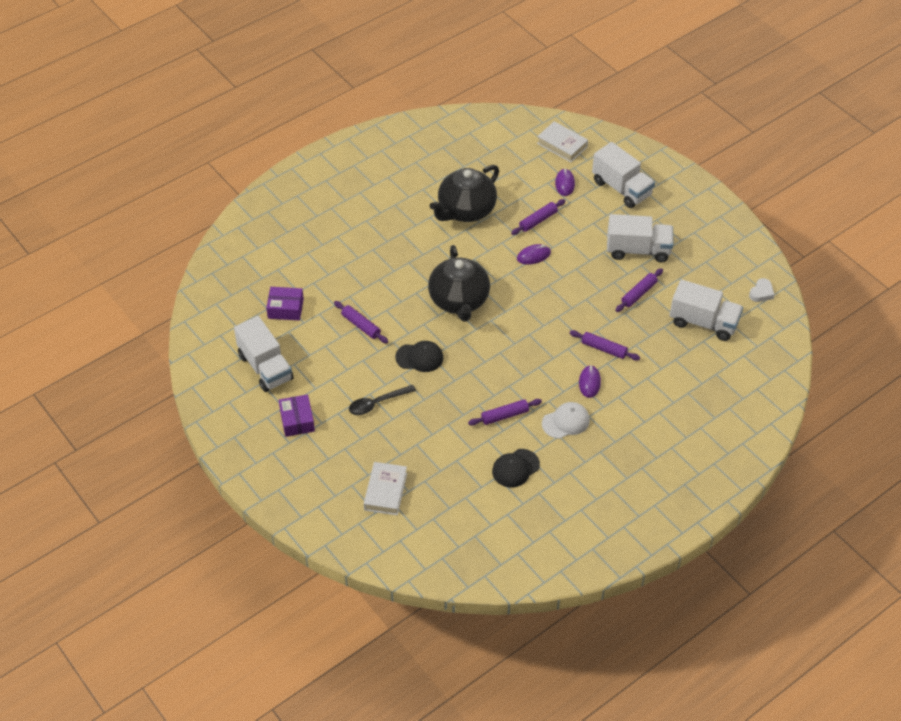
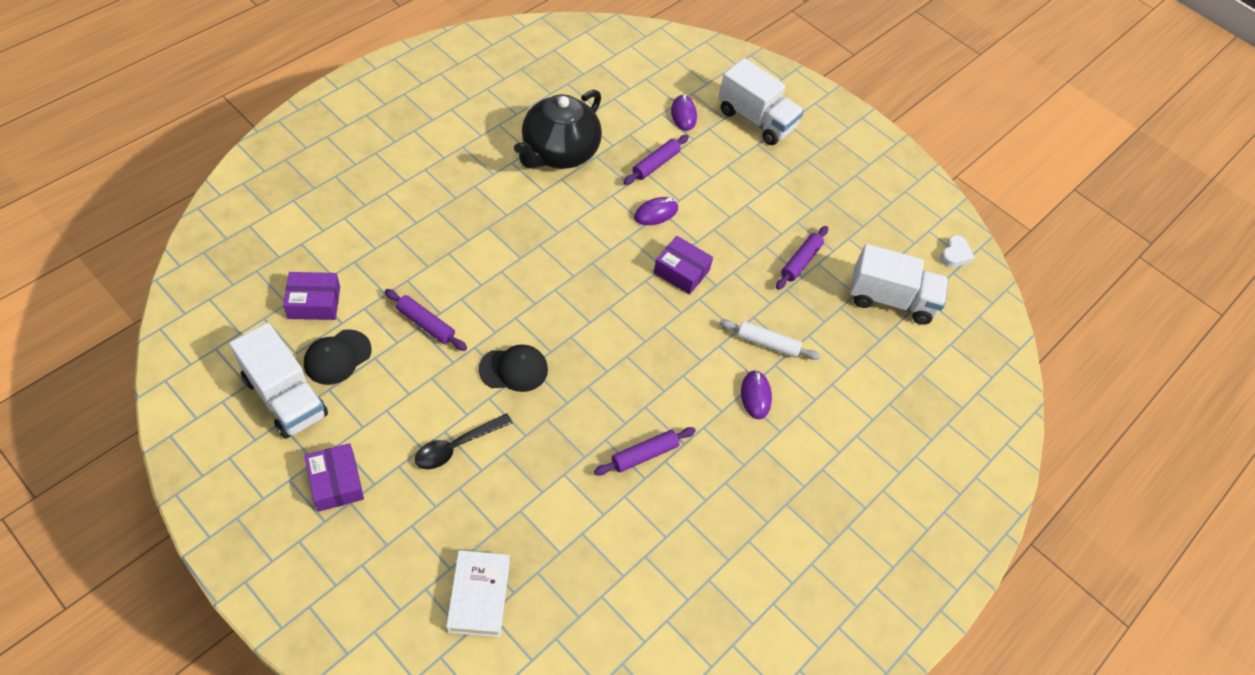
camera: 15 degrees left, 5 degrees up
black teapot [428,245,490,322] -> none
black cap [492,449,540,488] -> black cap moved to [304,329,372,385]
white book [537,121,588,162] -> none
white cap [542,402,590,439] -> none
purple rolling pin [570,330,640,361] -> white rolling pin [720,319,820,360]
white truck [607,214,673,262] -> none
none -> purple box [654,236,713,295]

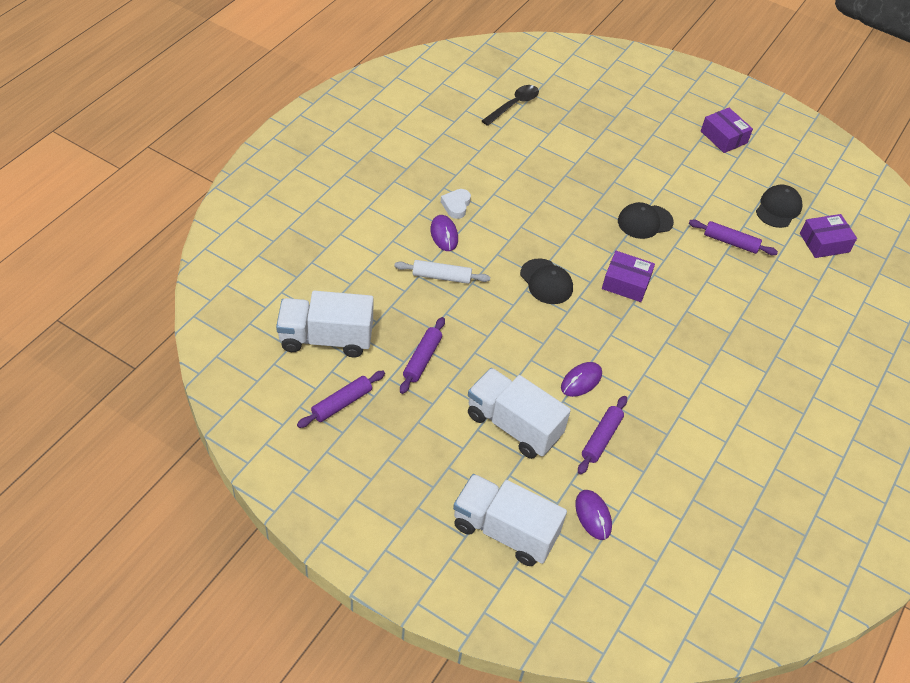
camera: 170 degrees right, 5 degrees down
white truck [229,323,328,439] -> white truck moved to [468,368,571,459]
black spoon [415,413,513,469] -> black spoon moved to [482,85,539,126]
white book [446,550,510,637] -> none
black teapot [514,90,602,169] -> none
purple rolling pin [594,427,696,475] -> purple rolling pin moved to [297,371,385,428]
purple box [654,236,713,295] -> purple box moved to [602,251,655,302]
white heart [940,235,975,267] -> white heart moved to [441,189,471,219]
none -> black cap [520,258,573,304]

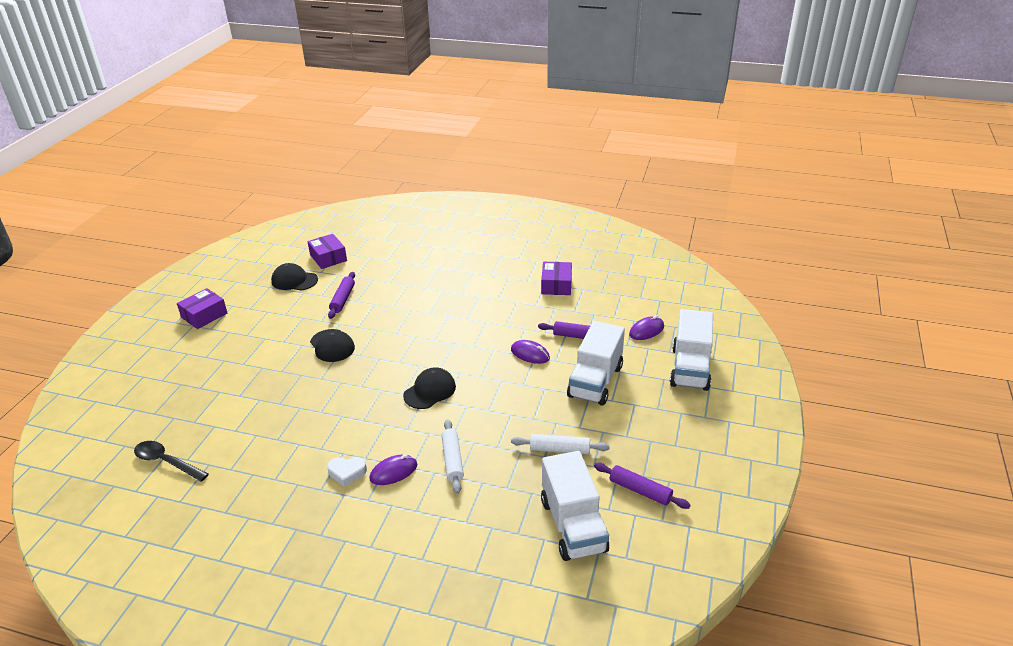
camera: 100 degrees left, 15 degrees down
purple rolling pin [400,317,445,394] -> white rolling pin [511,434,610,454]
purple box [602,251,655,302] -> purple box moved to [541,262,572,295]

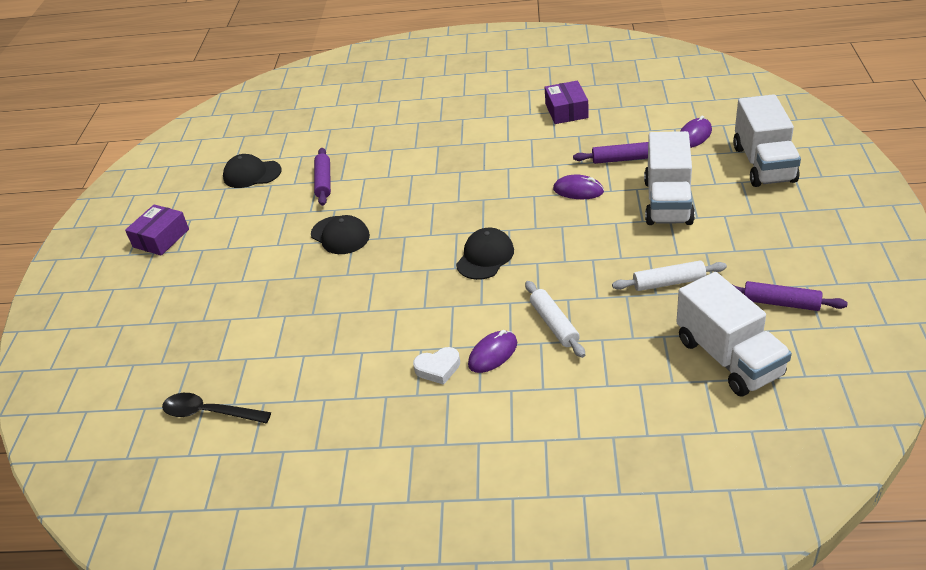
camera: 10 degrees left, 5 degrees up
purple box [307,234,347,269] -> none

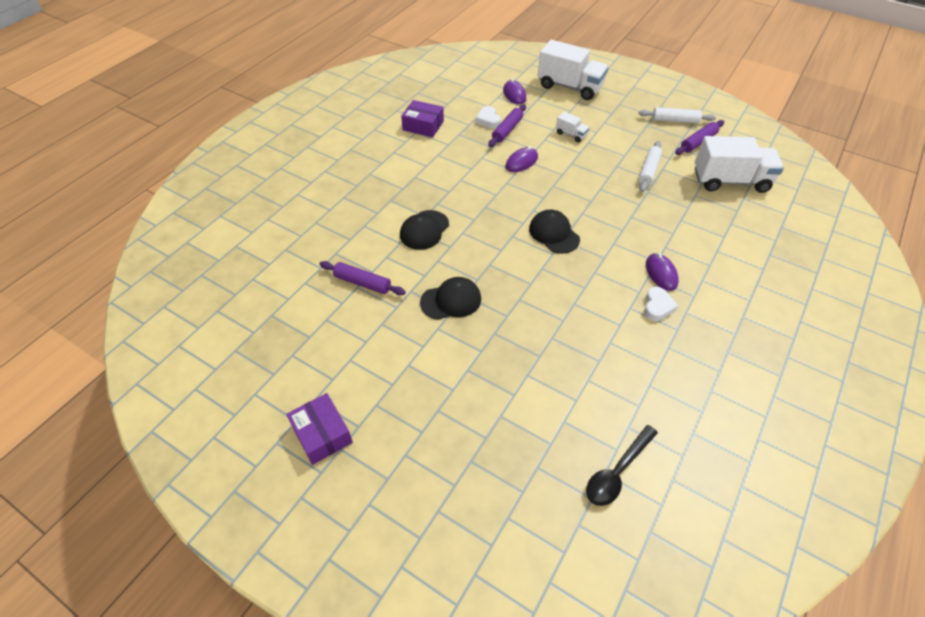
camera: 65 degrees left, 10 degrees up
black cap [223,154,282,188] -> black cap moved to [400,210,449,250]
white rolling pin [525,281,585,358] -> white rolling pin moved to [639,107,716,123]
white truck [644,131,695,225] -> white truck [556,112,590,142], size x0.45
none -> white heart [476,106,501,129]

